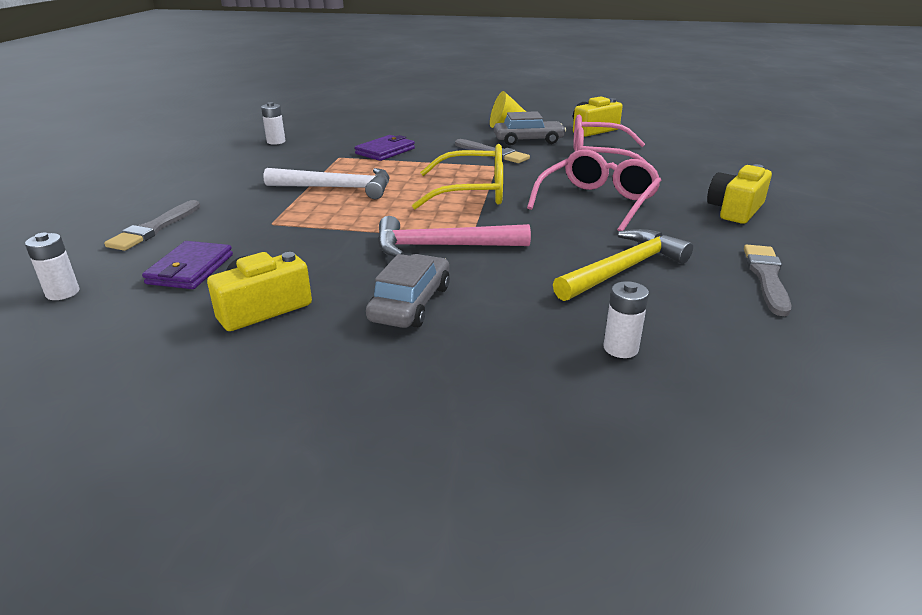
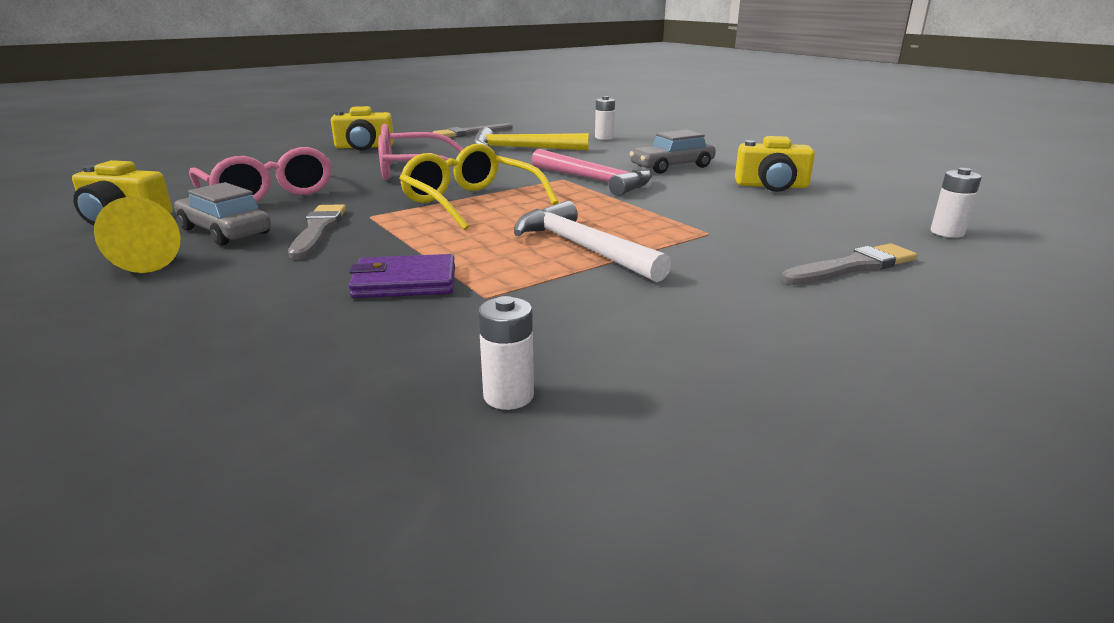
camera: 135 degrees left, 5 degrees down
purple wallet [142,241,233,289] -> none

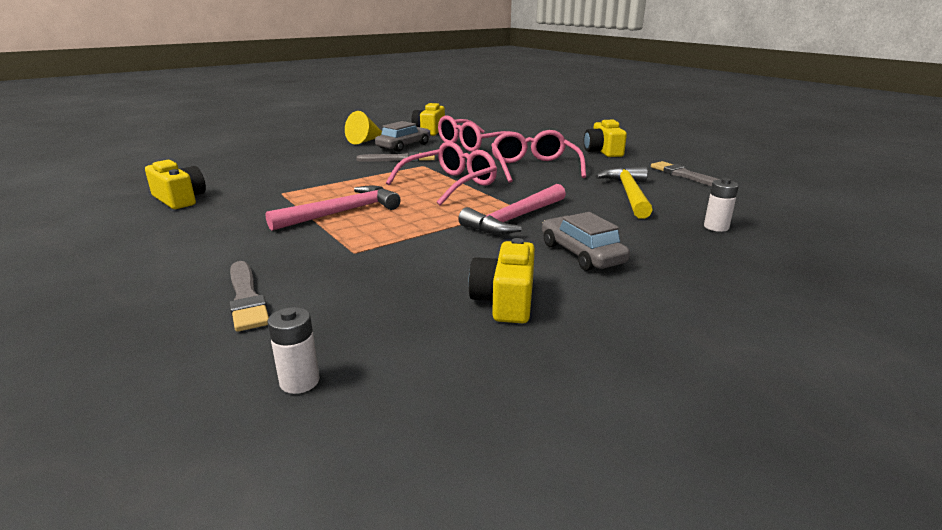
camera: 90 degrees right, 0 degrees up
purple wallet [349,254,455,298] -> none
yellow glasses [399,144,558,230] -> pink glasses [386,141,497,206]
white battery [478,296,534,410] -> yellow camera [145,160,206,209]
white hammer [514,201,671,282] -> pink hammer [265,185,401,231]

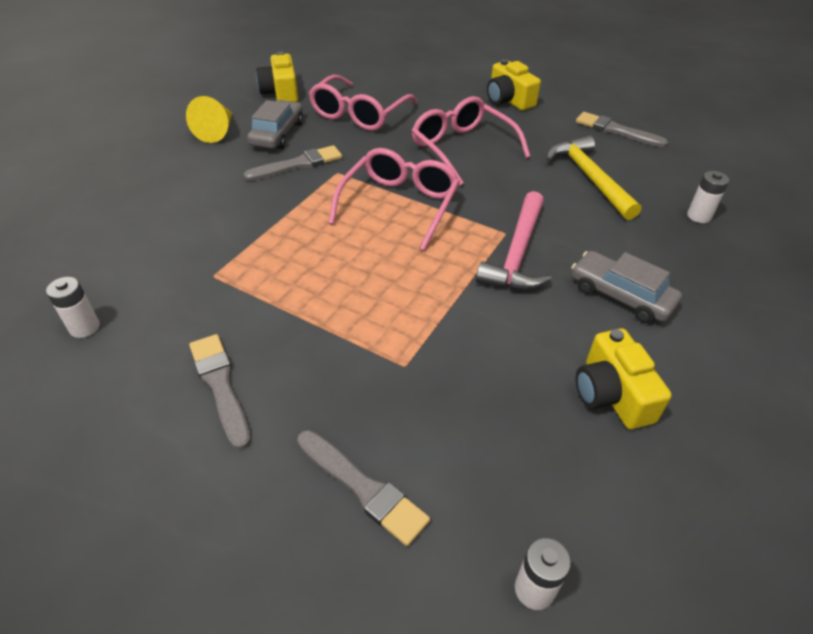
camera: 25 degrees left, 20 degrees up
yellow camera [145,160,206,209] -> white battery [46,277,100,338]
pink hammer [265,185,401,231] -> none
none -> grey brush [189,334,251,450]

